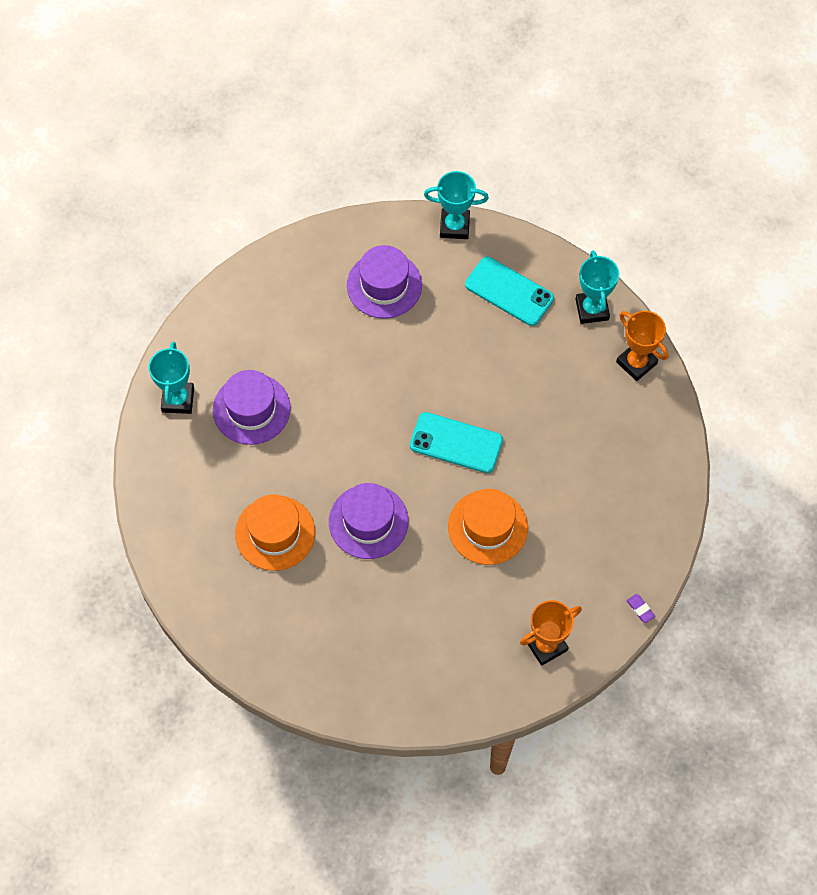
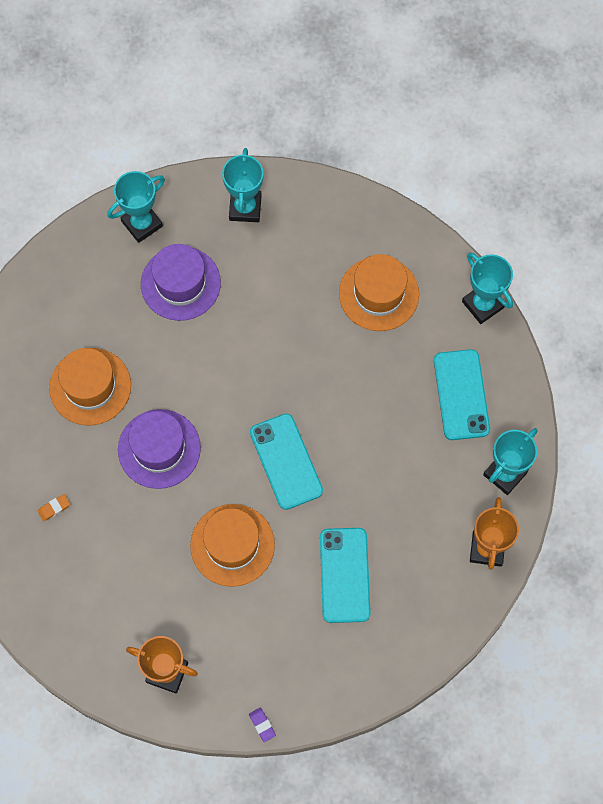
camera: 50 degrees right, 5 degrees up
purple hat [347,245,422,319] -> orange hat [339,254,419,331]
purple eraser [627,594,655,623] -> purple eraser turned 45 degrees counterclockwise [249,708,276,742]
none -> orange eraser [38,494,70,521]
none -> turquoise trophy [222,148,263,222]
none -> turquoise phone [320,528,371,623]

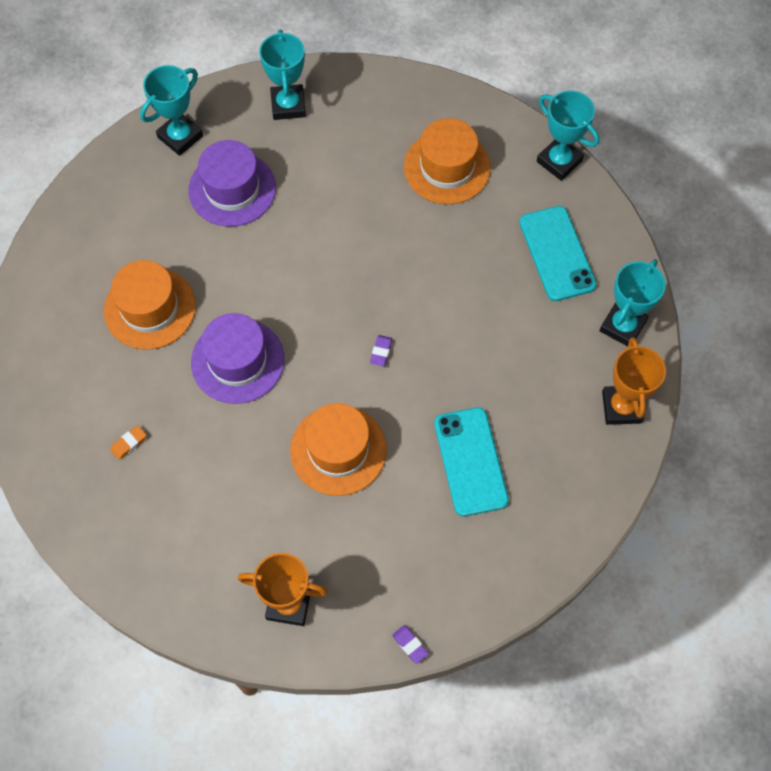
camera: 10 degrees left, 5 degrees down
turquoise phone [250,413,323,510] -> purple eraser [370,335,393,367]

